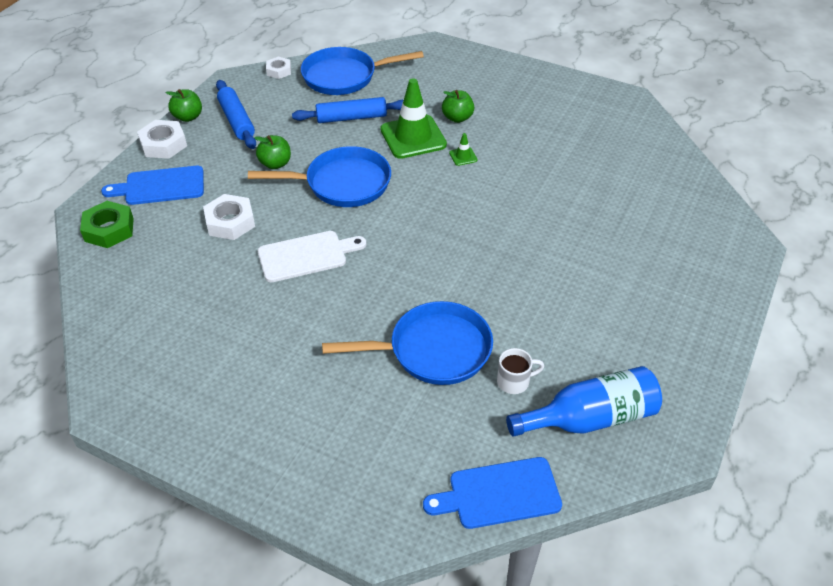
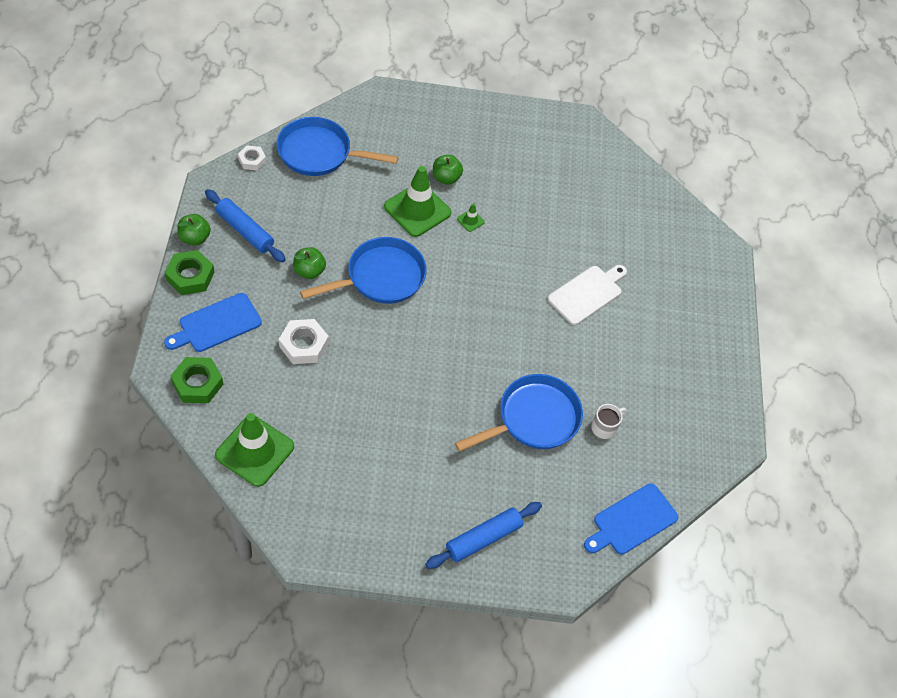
camera: 30 degrees left, 10 degrees up
white nut [137,120,187,159] -> green nut [165,250,215,295]
white cutting board [258,231,366,282] -> white cutting board moved to [548,265,627,325]
blue rolling pin [292,97,403,123] -> blue rolling pin moved to [425,502,542,569]
blue pan [301,47,424,95] -> blue pan turned 45 degrees clockwise [276,117,398,176]
blue bottle [506,366,662,437] -> none
none -> green traffic cone [215,413,294,487]

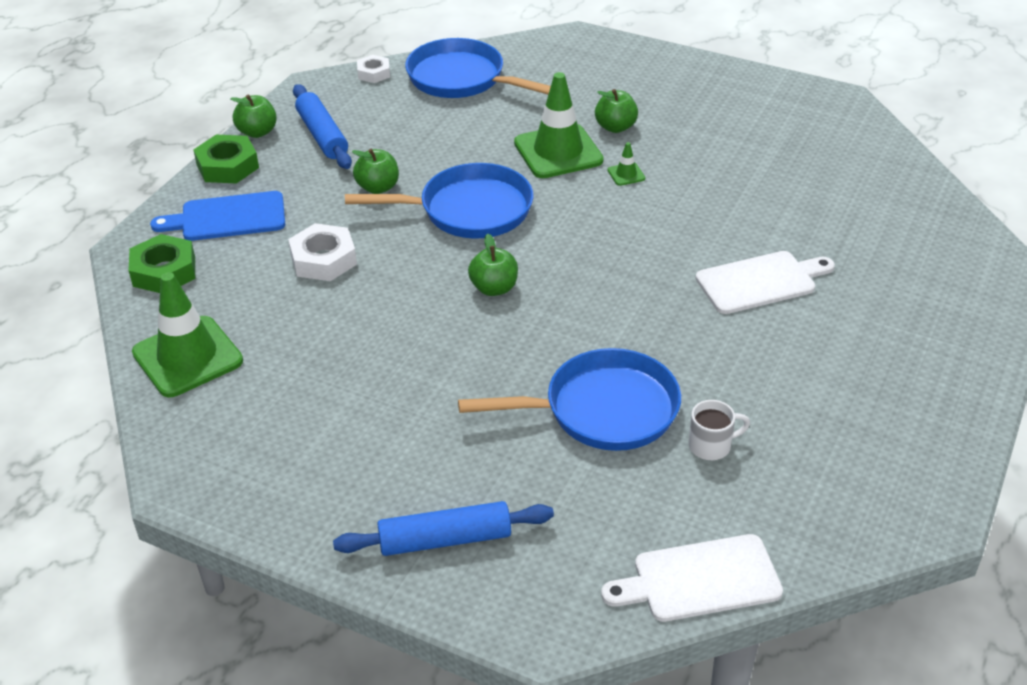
camera: 30 degrees right, 15 degrees down
blue cutting board [584,483,679,555] -> white cutting board [601,534,783,622]
none -> green apple [468,233,518,296]

